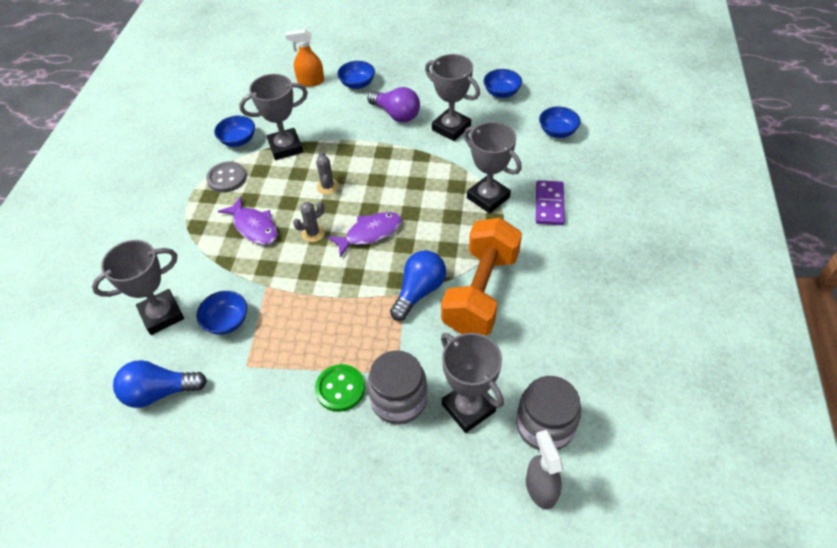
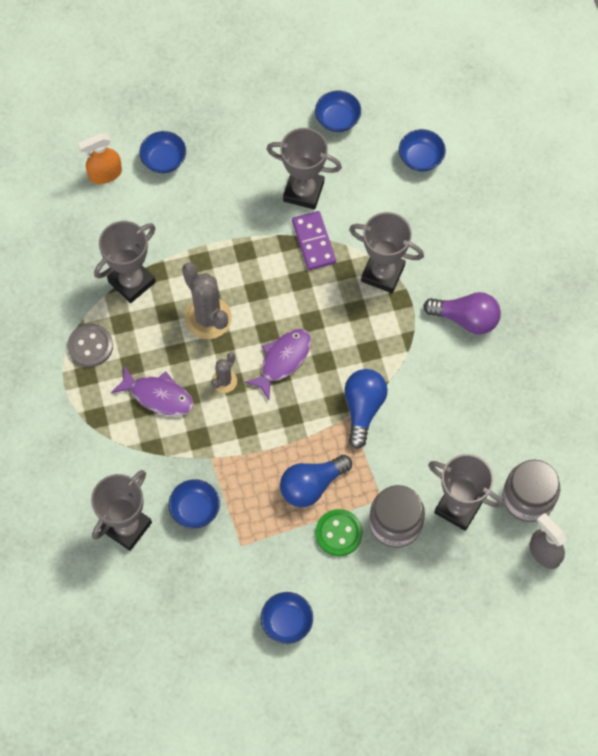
camera: 25 degrees left, 15 degrees up
blue light bulb [113,360,207,408] -> blue light bulb moved to [280,455,352,507]
blue bowl [214,116,255,147] -> blue bowl moved to [261,592,313,644]
grey cactus [316,152,339,195] -> grey cactus [182,263,232,339], size x1.87
purple light bulb [367,87,420,122] -> purple light bulb moved to [423,292,501,334]
orange dumbbell [441,218,522,335] -> none
purple domino [536,180,565,225] -> purple domino moved to [292,211,336,270]

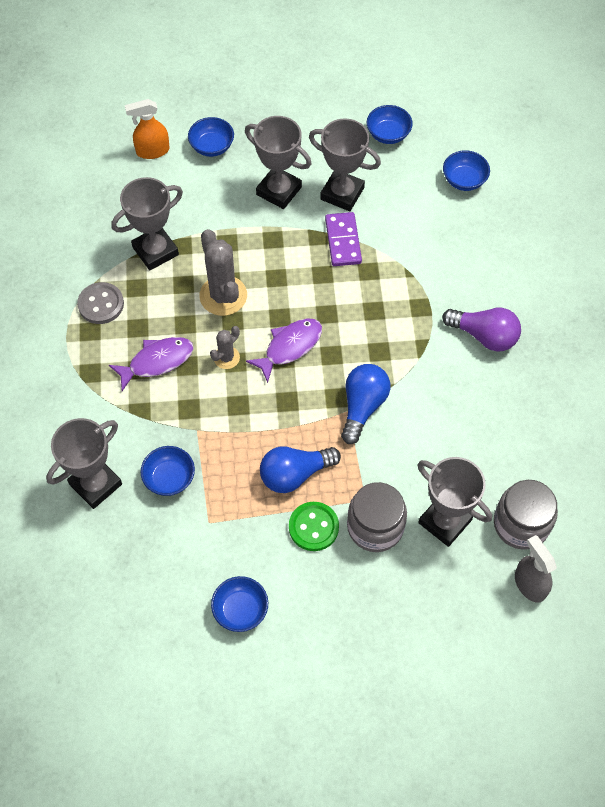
camera: 10 degrees right, 5 degrees down
purple fish [111,366,193,416] -> purple fish turned 60 degrees counterclockwise [109,337,194,391]
grey trophy [349,212,424,293] -> grey trophy moved to [245,116,312,209]

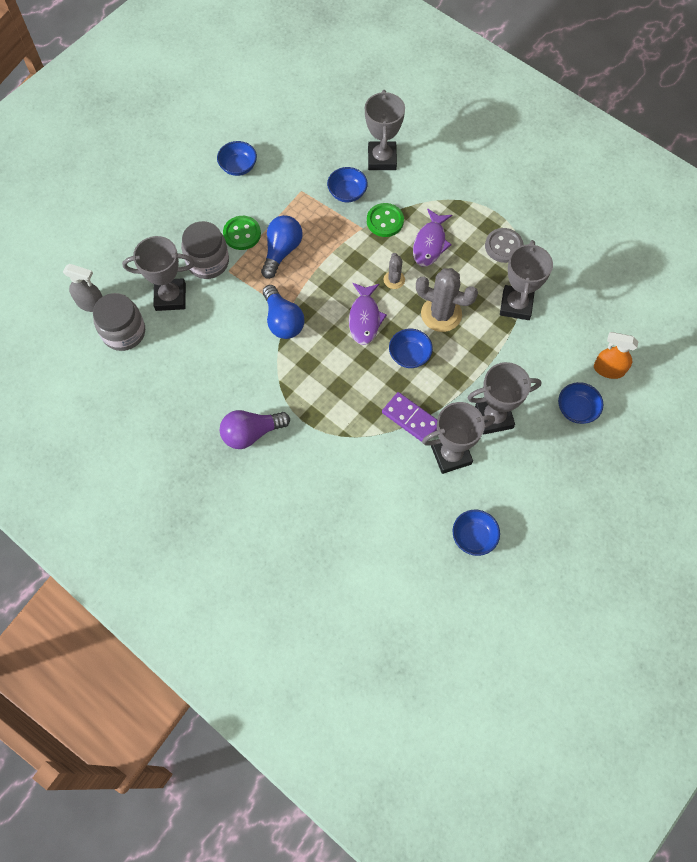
camera: 135 degrees right, 5 degrees up
orange spray bottle [125,99,170,159] -> orange spray bottle turned 105 degrees counterclockwise [594,332,639,379]
blue bowl [443,150,490,191] -> blue bowl moved to [389,329,433,368]
none -> green button [367,203,404,237]

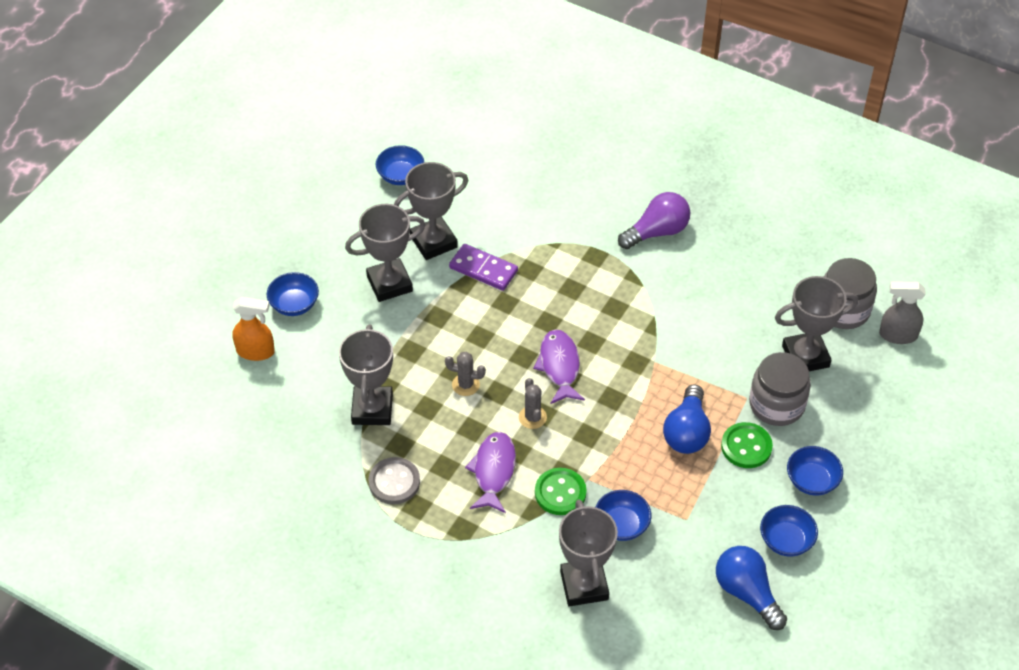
camera: 170 degrees right, 15 degrees down
blue light bulb [263,285,305,339] -> blue light bulb moved to [716,546,787,630]
blue bowl [389,329,433,368] -> blue bowl moved to [787,446,843,496]
grey cactus [416,268,478,332] -> grey cactus [445,352,486,396], size x0.54

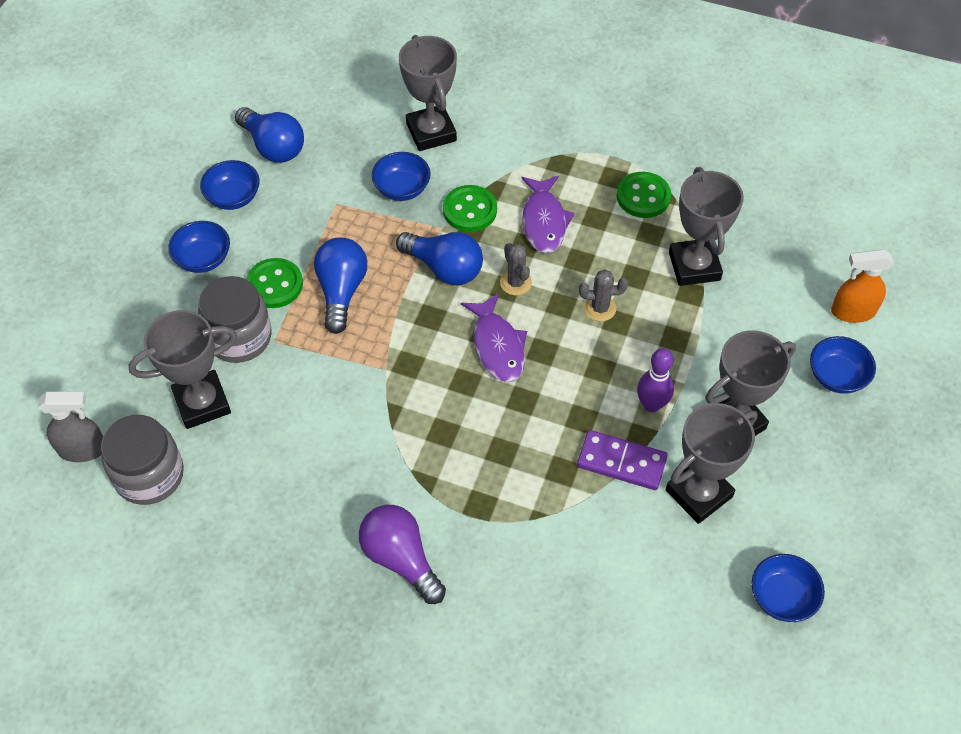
camera: 170 degrees right, 5 degrees up
grey button [368,457,420,504] -> green button [617,172,671,218]
purple light bulb [618,192,690,249] -> purple light bulb turned 90 degrees clockwise [359,505,446,604]
none -> blue light bulb [396,232,483,285]
none -> purple bowling pin [637,348,674,412]

